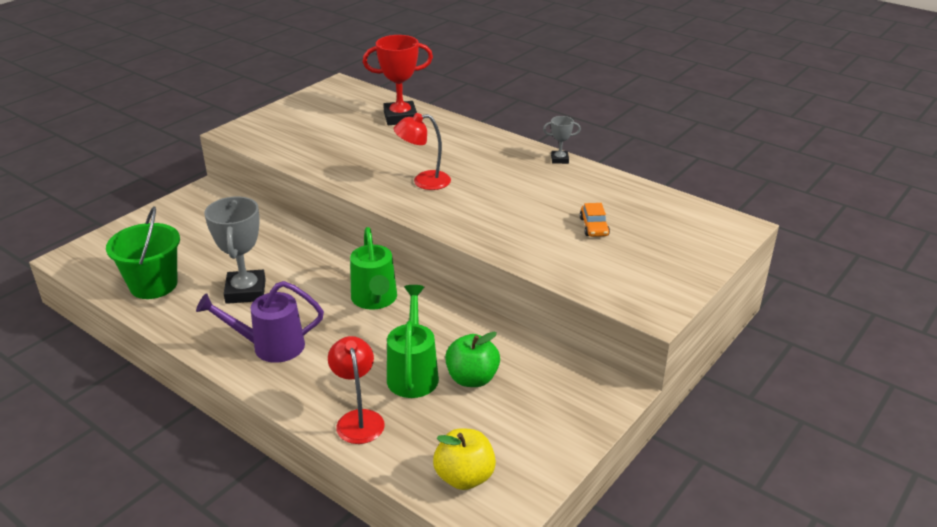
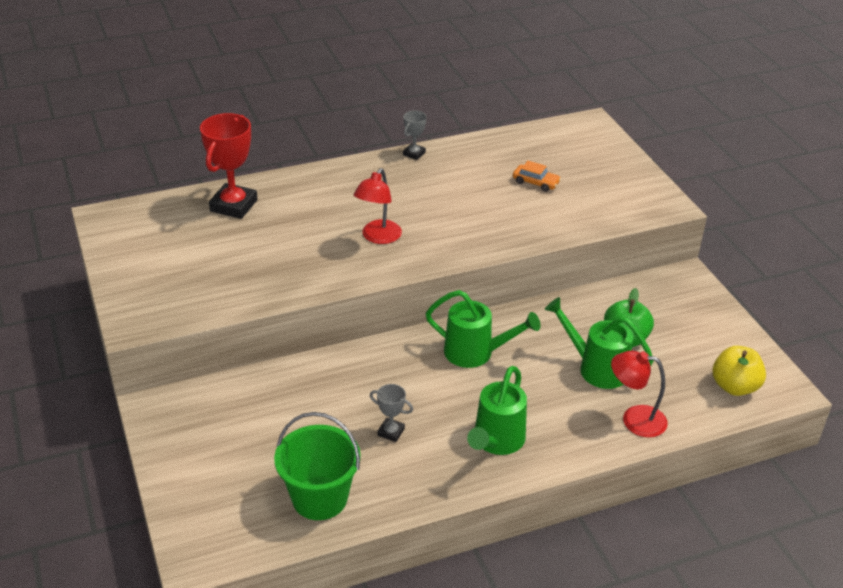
camera: 60 degrees left, 5 degrees up
purple watering can [196,281,324,363] -> green watering can [467,366,527,455]
grey trophy [205,196,266,304] -> grey trophy [370,384,413,442], size x0.50

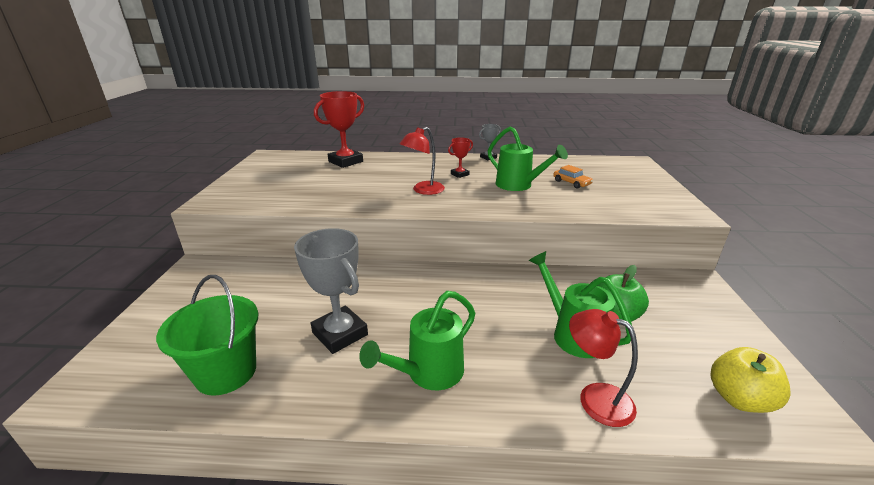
camera: 25 degrees right, 10 degrees down
grey trophy [370,384,413,442] -> grey trophy [294,228,368,354], size x1.99
green watering can [426,290,541,368] -> green watering can moved to [488,126,568,191]
none -> red trophy [448,137,473,178]

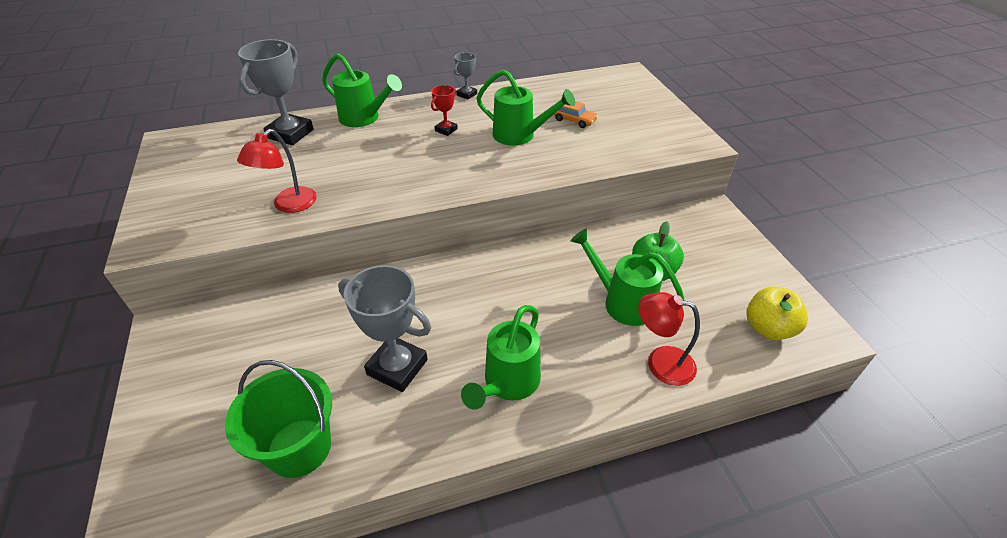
camera: 20 degrees left, 15 degrees up
red trophy [314,91,364,168] -> grey trophy [238,39,314,145]
red lamp [399,127,445,195] -> red lamp moved to [237,129,317,213]
none -> green watering can [322,53,402,127]

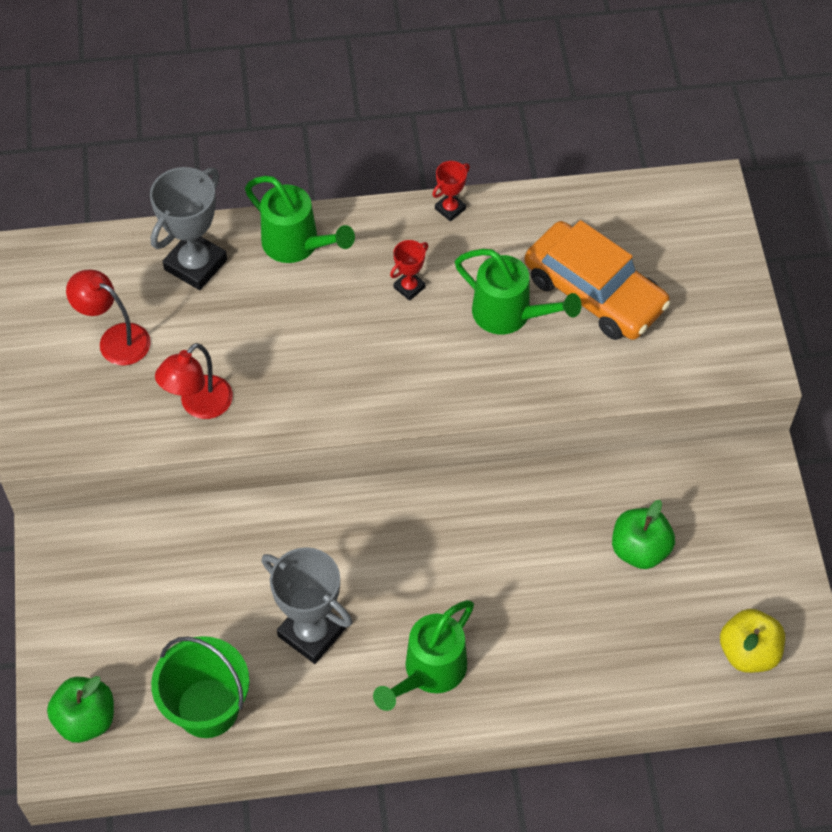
camera: 10 degrees right, 15 degrees up
grey trophy [454,52,477,100] -> red trophy [432,161,470,221]
orange car [554,101,598,128] -> orange car [524,220,671,340], size x2.36
green watering can [570,228,685,326] -> none
red lamp [638,292,700,386] -> red lamp moved to [66,270,151,366]
none -> green apple [47,676,114,743]

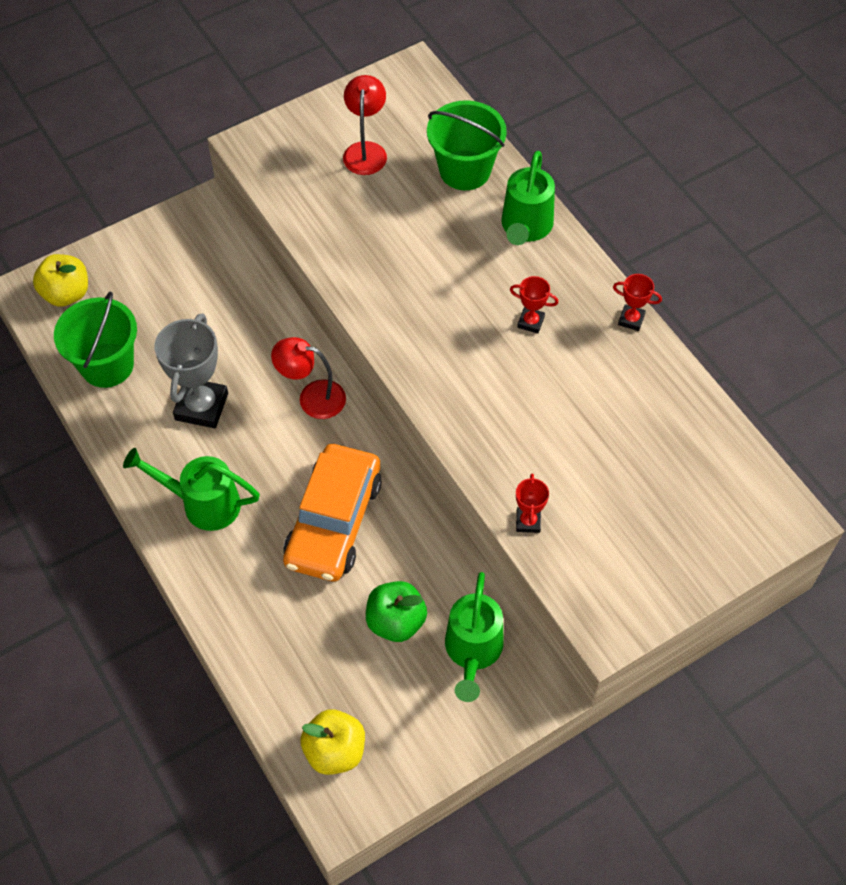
camera: 65 degrees right, 0 degrees up
green apple [47,676,114,743] -> yellow apple [33,254,88,307]
grey trophy [150,167,227,290] -> green bucket [427,100,507,190]
red lamp [155,343,233,419] -> red lamp moved to [271,337,346,419]
green watering can [455,249,582,334] -> green watering can moved to [445,572,504,702]
orange car [524,220,671,340] -> orange car moved to [283,444,382,581]
none -> red trophy [516,473,549,533]

